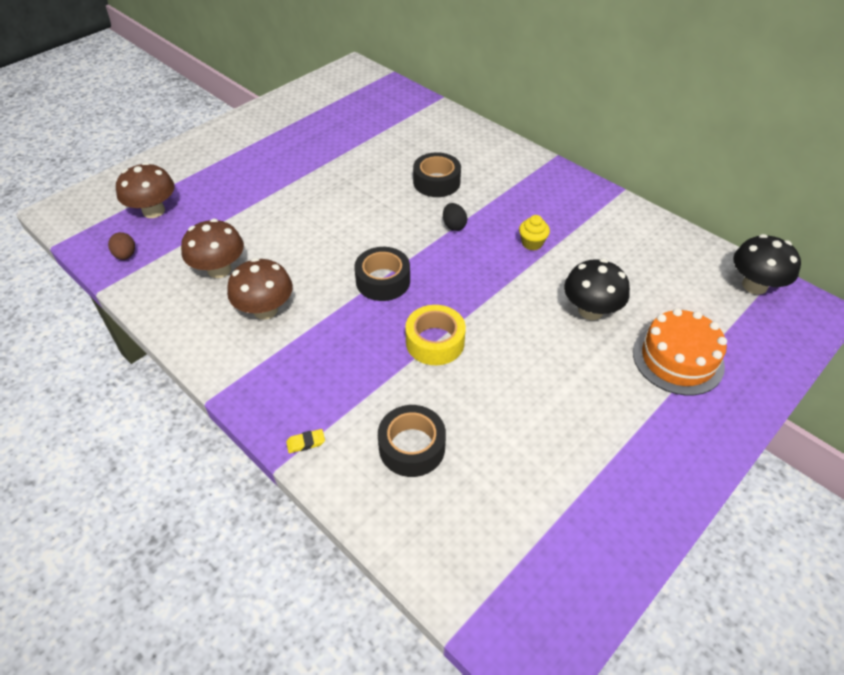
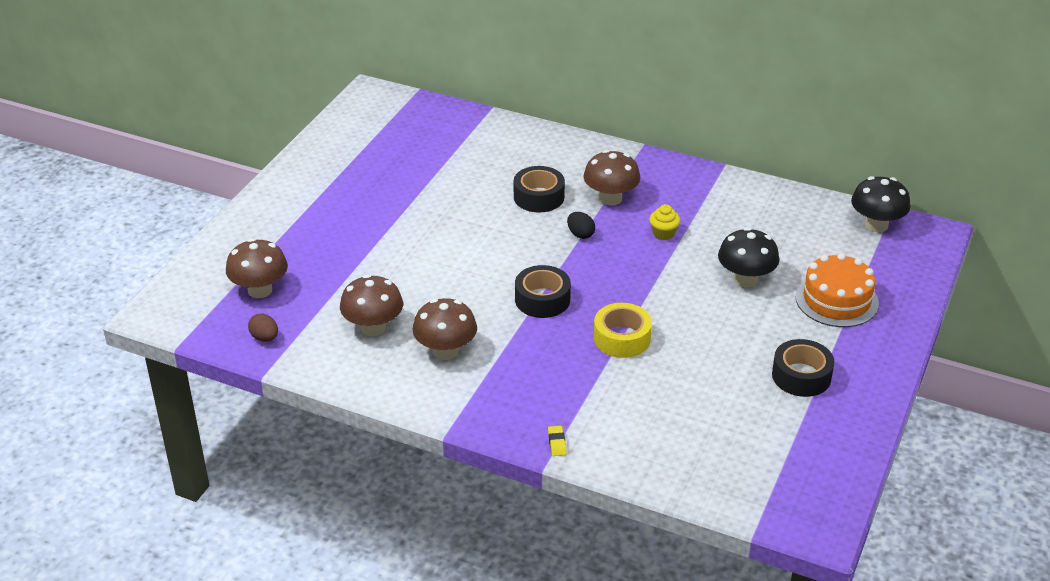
camera: 20 degrees left, 10 degrees down
yellow eraser [286,429,325,453] -> yellow eraser turned 60 degrees counterclockwise [548,426,567,456]
black tape [378,405,446,477] -> black tape moved to [772,339,834,397]
none -> brown mushroom [584,150,640,206]

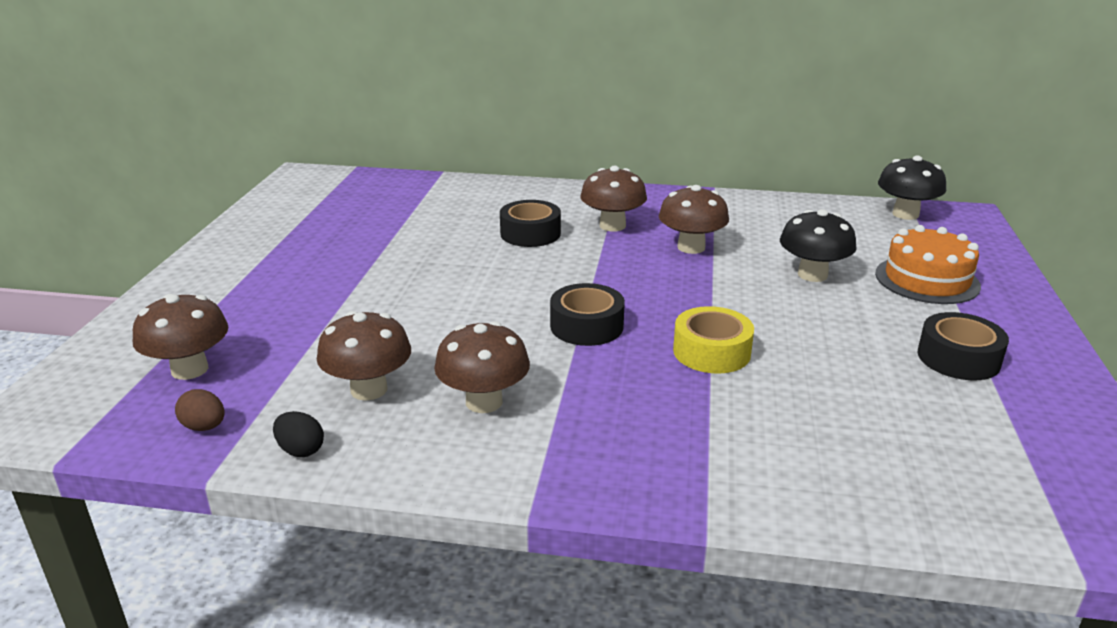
camera: 15 degrees left, 10 degrees down
yellow eraser [548,426,567,456] -> none
black egg [567,212,595,239] -> black egg moved to [273,411,324,457]
yellow cupcake [650,204,680,240] -> brown mushroom [659,185,729,254]

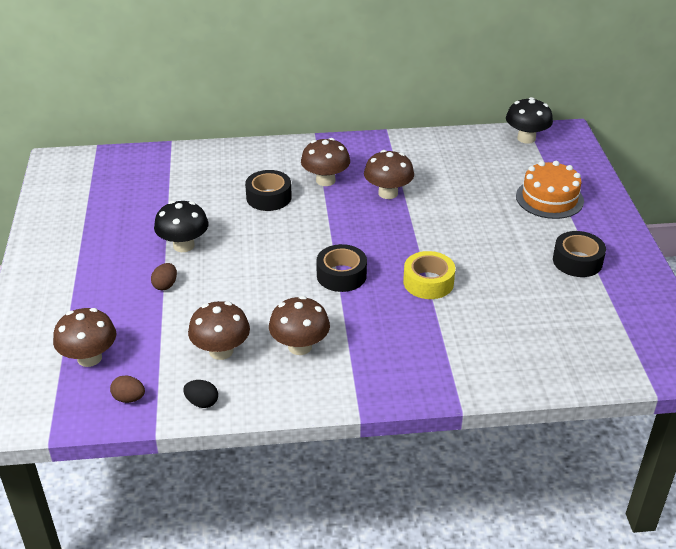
camera: 15 degrees left, 10 degrees up
black mushroom [780,209,857,282] -> black mushroom moved to [154,201,209,252]
none -> brown egg [151,263,177,290]

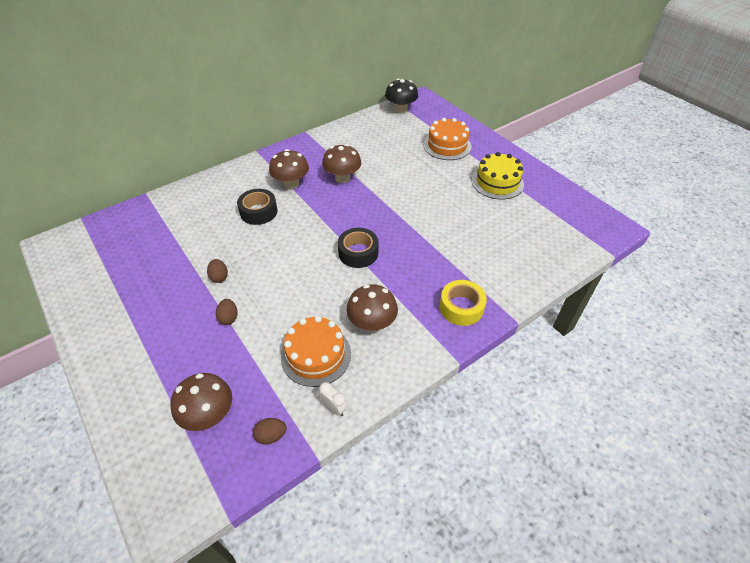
camera: 30 degrees left, 10 degrees up
black mushroom [154,201,209,252] -> brown egg [207,259,228,283]
black egg [183,380,218,408] -> white clock [319,382,347,416]
brown mushroom [188,301,250,360] -> orange cake [281,316,351,387]
yellow tape [403,251,455,299] -> yellow tape moved to [440,280,487,326]
black tape [553,231,606,277] -> yellow cake [472,152,524,200]

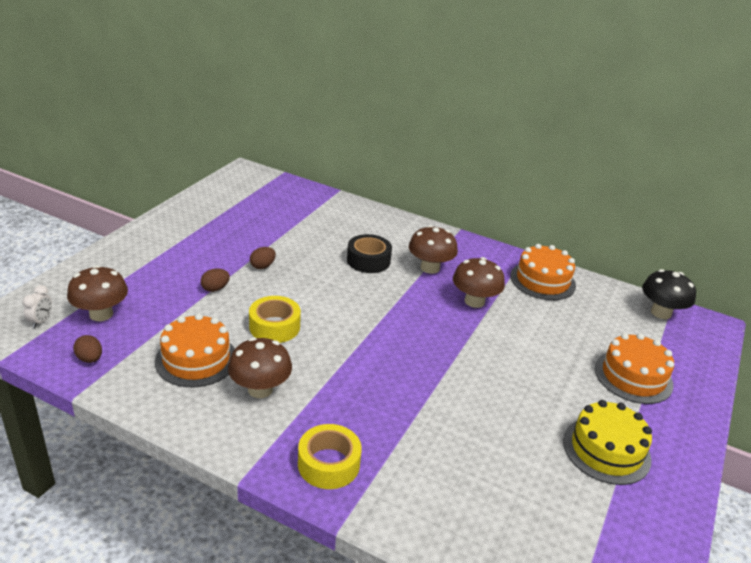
camera: 60 degrees right, 15 degrees down
white clock [319,382,347,416] -> white clock moved to [22,285,52,328]
black tape [338,228,379,268] -> none
none -> yellow tape [249,296,301,343]
none -> orange cake [510,244,576,300]

